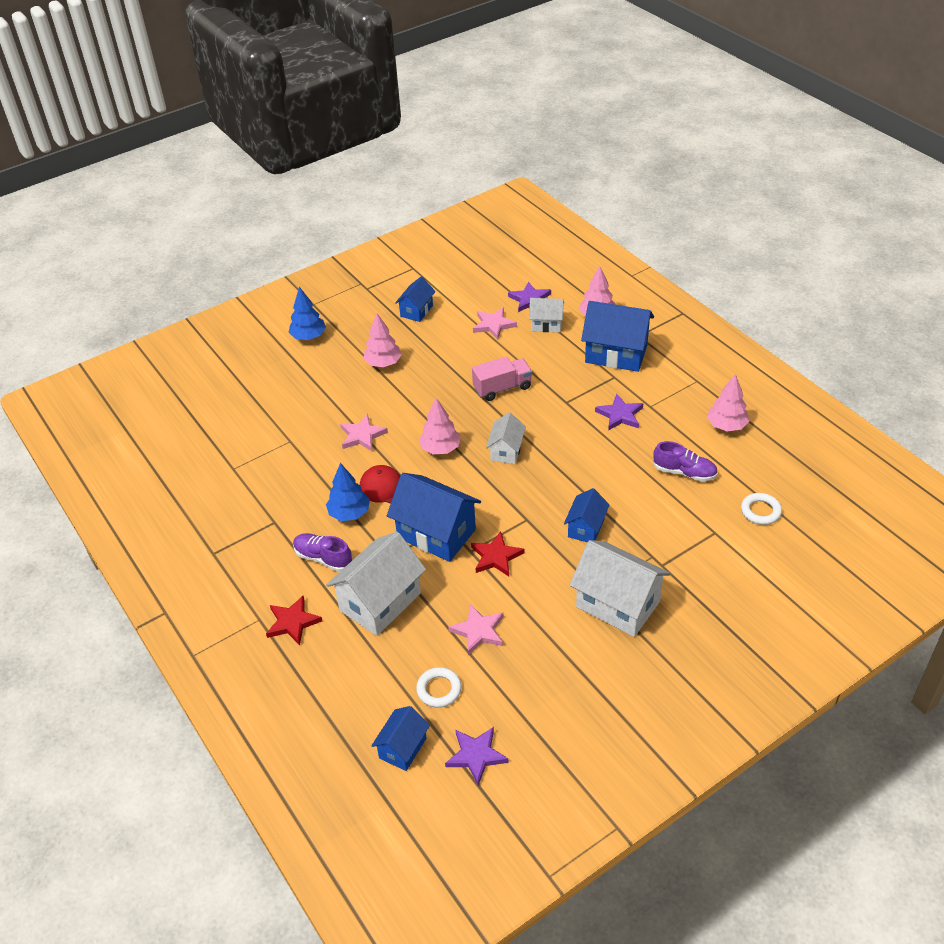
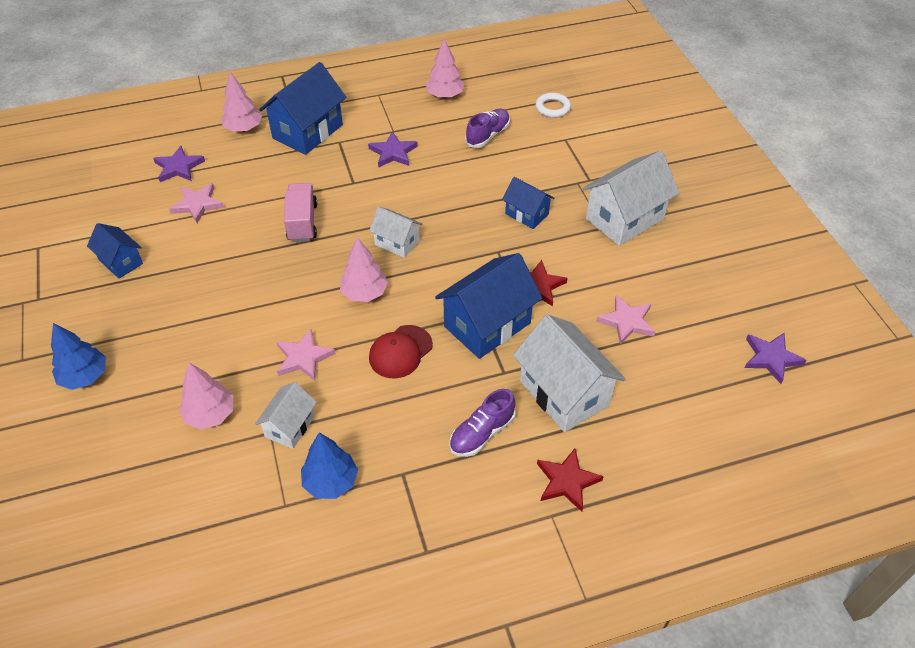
camera: 75 degrees left, 5 degrees up
blue tree [326,463,370,521] -> blue tree moved to [301,432,358,499]
pink tree [363,313,402,367] -> pink tree moved to [179,362,233,430]
blue house [371,706,430,771] -> none
white ring [416,667,462,708] -> none
white house [529,298,564,332] -> white house moved to [255,382,317,449]

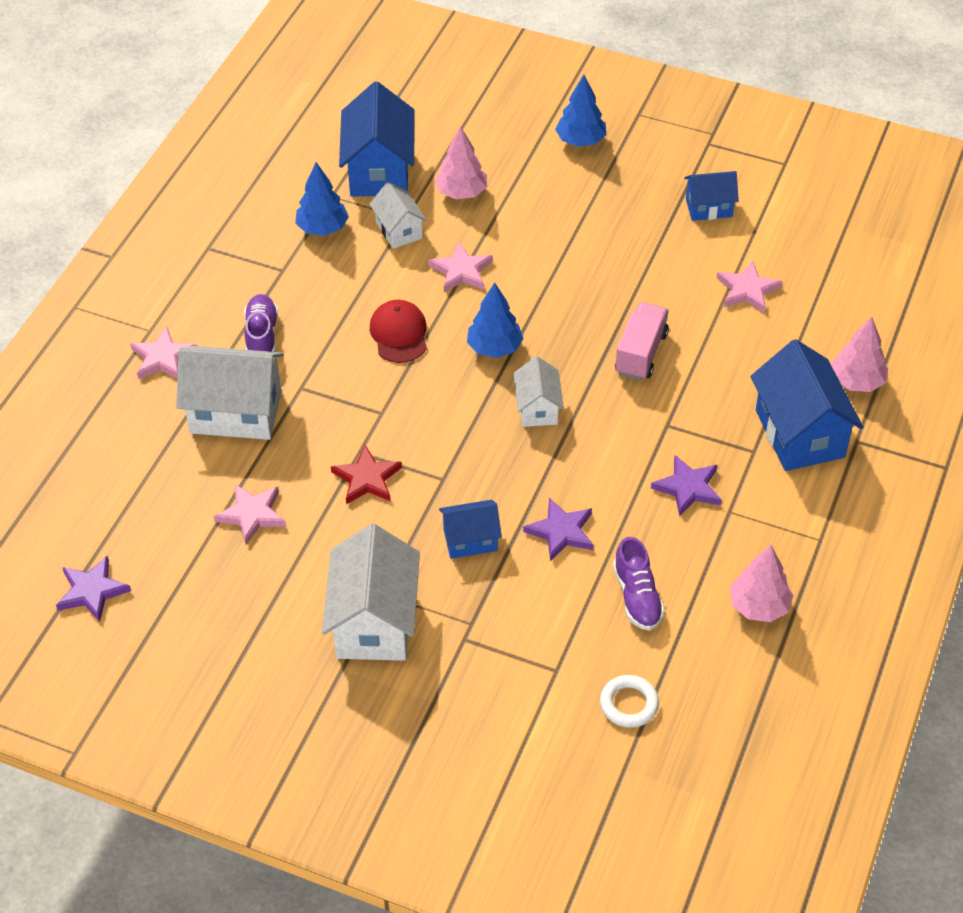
camera: 130 degrees right, 0 degrees up
purple star [153,146,205,182] -> purple star moved to [523,498,593,562]
pink truck [284,183,317,242] -> pink truck turned 105 degrees counterclockwise [615,302,669,380]
pink tree [340,237,388,302] -> blue tree [467,282,524,358]
white house [369,207,423,258] -> white house turned 75 degrees counterclockwise [513,356,564,427]
blue house [435,253,542,359] -> blue house moved to [339,81,415,196]
red star [537,448,604,512] -> pink star [130,327,197,379]

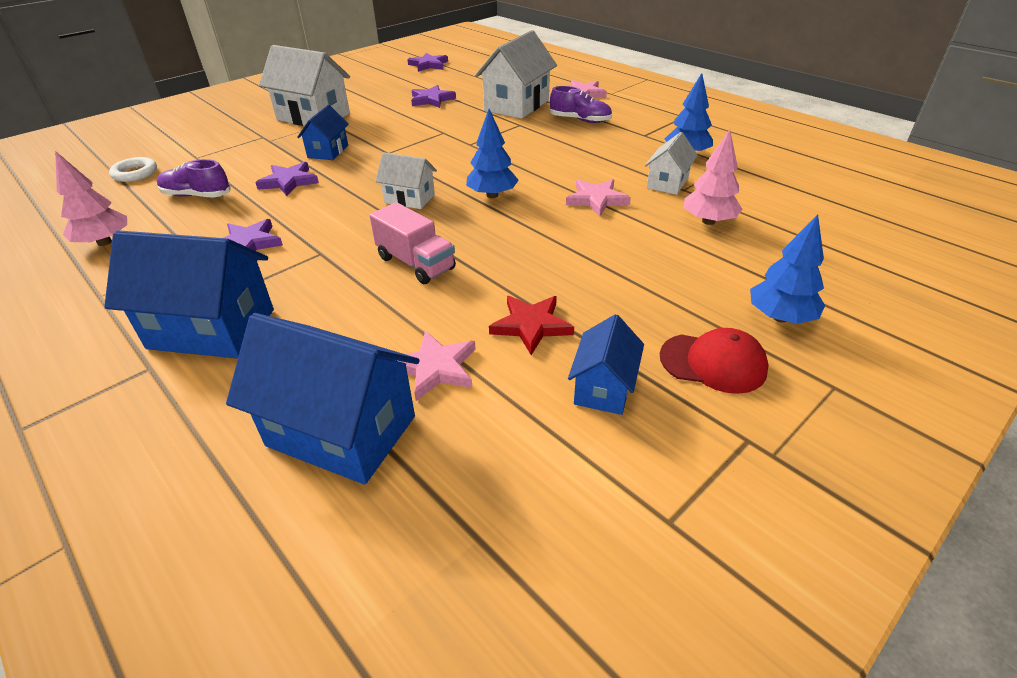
camera: 115 degrees right, 10 degrees down
pink star [214,484,286,545] -> purple star [411,85,456,108]
red star [331,445,402,504] -> red star moved to [489,296,574,355]
blue house [339,81,415,196] -> blue house moved to [226,313,420,484]
white house [369,182,427,249] -> white house turned 60 degrees counterclockwise [645,132,698,195]
red cap [370,300,427,363] -> red cap moved to [660,328,769,394]
pink tree [831,316,888,392] -> none

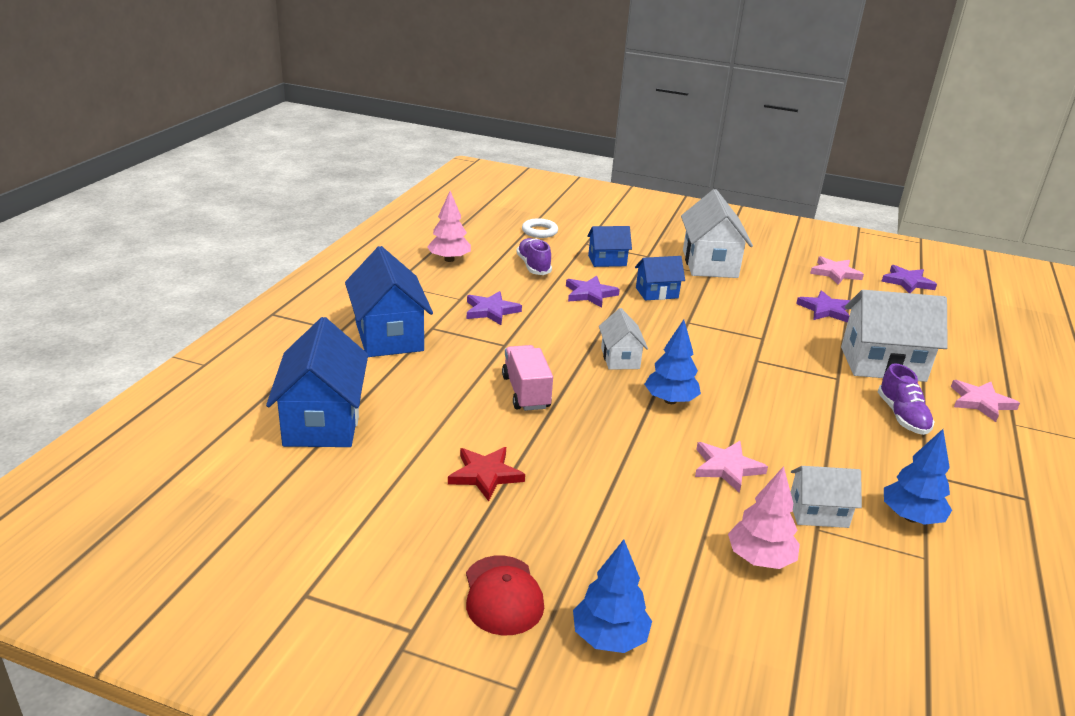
camera: 60 degrees right, 10 degrees down
pink truck [370,202,456,284] -> pink truck turned 150 degrees clockwise [502,345,553,411]
pink star [396,330,475,401] -> pink star moved to [810,256,864,285]
blue house [568,314,644,415] -> blue house moved to [587,226,632,267]

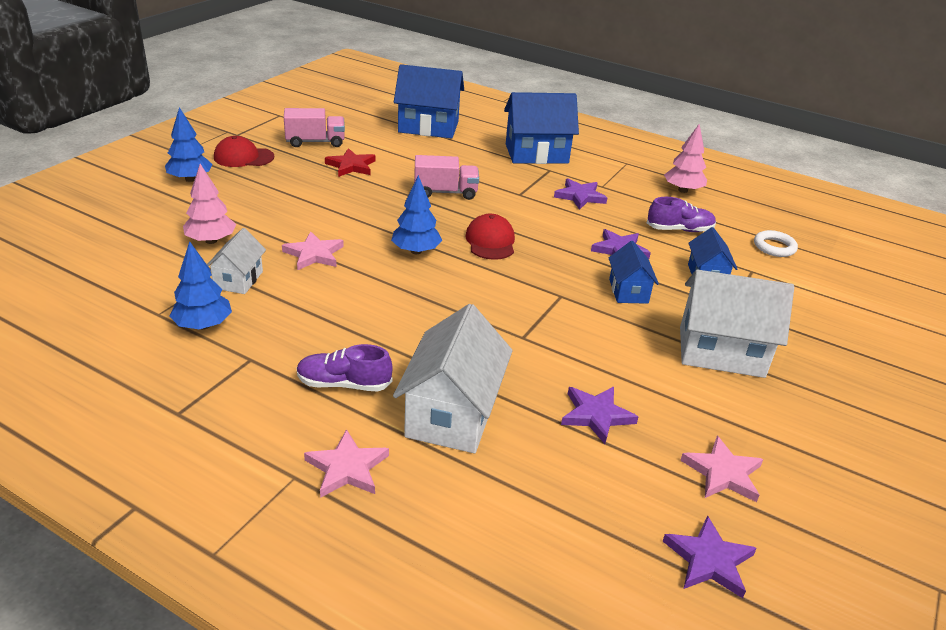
camera: 100 degrees right, 5 degrees up
white house [599,308,648,370] -> red cap [465,214,515,260]
none -> pink truck [284,108,345,147]

